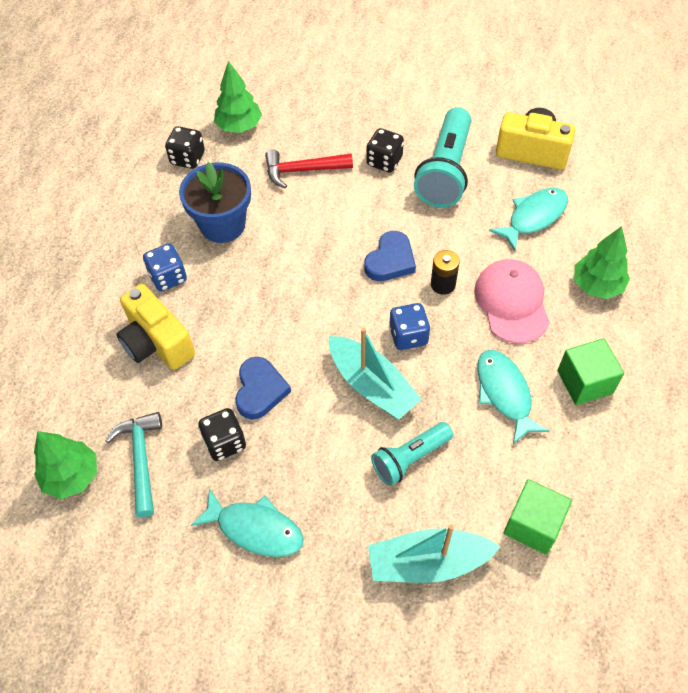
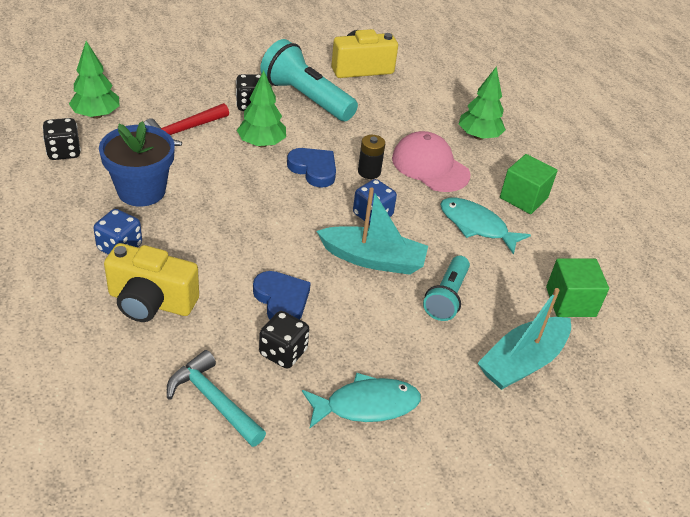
camera: 40 degrees left, 15 degrees down
green tree [34,431,97,499] -> green tree moved to [237,70,286,147]
blue heart [364,231,416,281] -> blue heart turned 45 degrees counterclockwise [287,148,336,188]
turquoise flashlight [414,107,471,208] -> turquoise flashlight turned 150 degrees clockwise [260,39,358,121]
turquoise fish [489,188,568,251] -> none

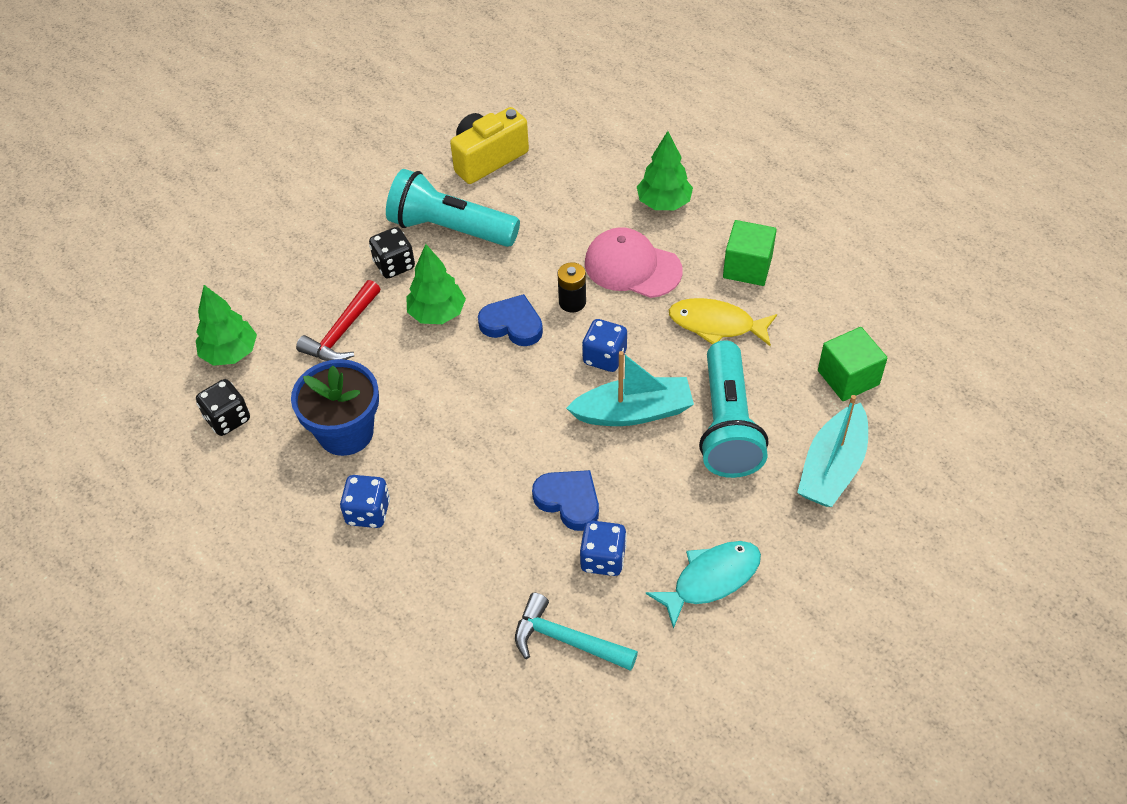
camera: 15 degrees left, 10 degrees up
yellow camera [104,243,199,322] -> none
black dice [259,311,309,369] -> blue dice [580,521,627,576]
turquoise flashlight [423,256,470,321] -> turquoise flashlight [699,340,768,478], size x1.65
turquoise fish [440,198,531,255] -> yellow fish [669,298,777,346]

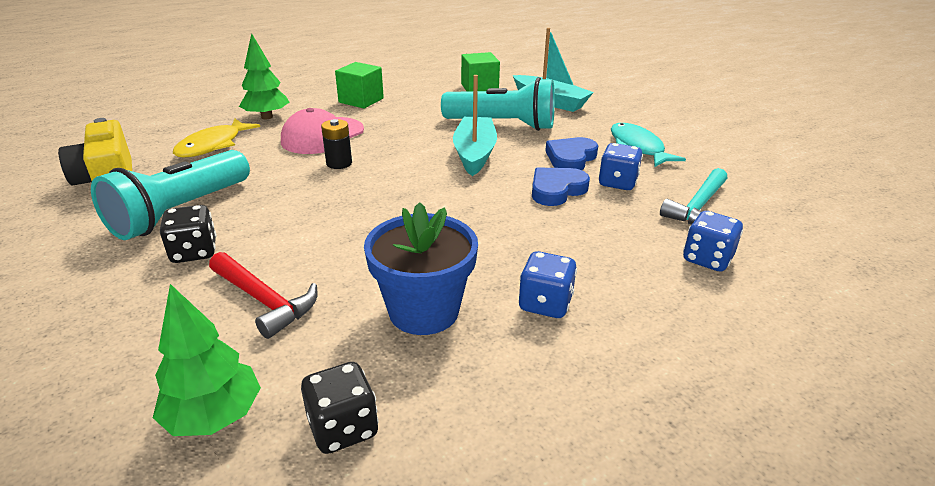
camera: 80 degrees left, 20 degrees down
green tree [406,244,466,324] -> none
blue heart [478,294,543,346] -> blue heart moved to [545,137,598,170]
blue dice [582,319,627,372] -> blue dice moved to [683,211,743,272]
yellow fish [669,298,777,346] -> yellow fish moved to [173,119,260,157]

